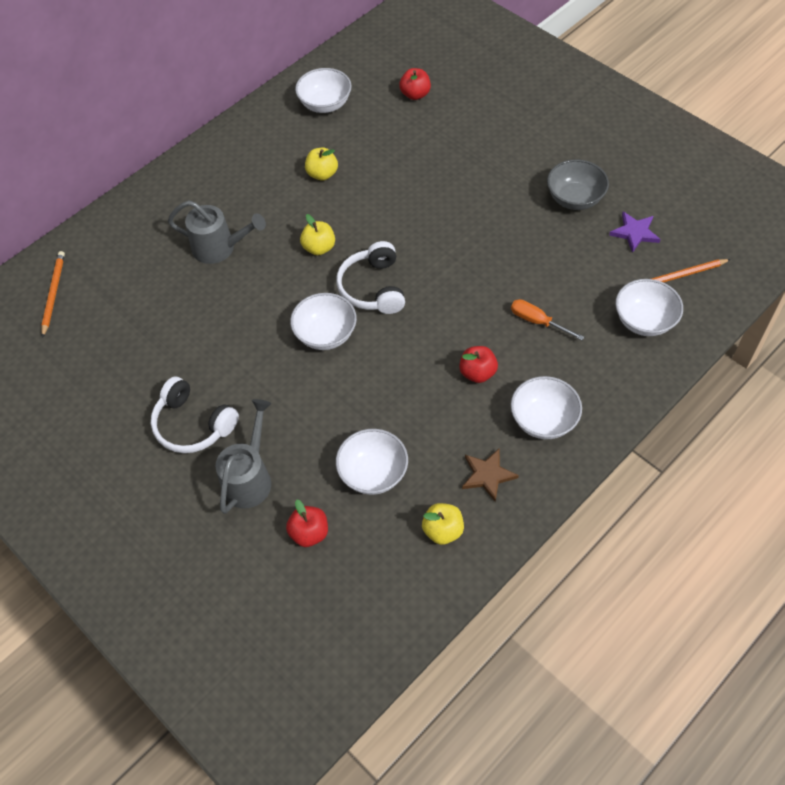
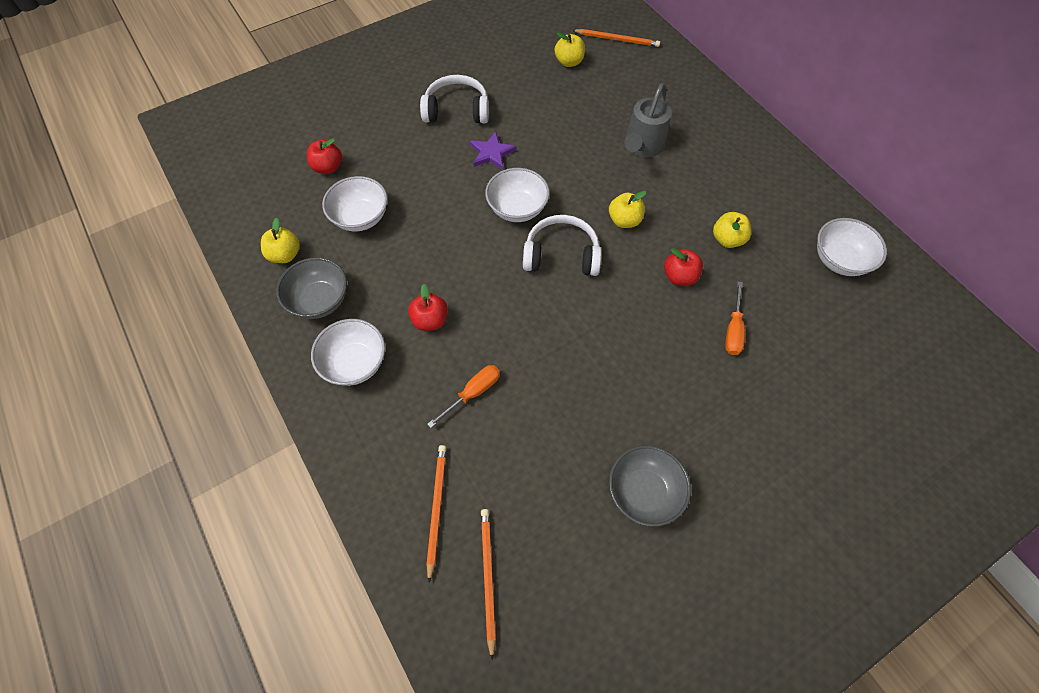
camera: 100 degrees right, 5 degrees up
white headphones [151,377,239,453] -> white headphones turned 45 degrees clockwise [420,75,489,124]
grey watering can [216,399,272,514] -> none
red apple [399,68,431,100] -> red apple moved to [664,248,703,286]
brown star [462,449,519,502] -> grey bowl [276,257,347,319]
purple star [609,212,661,253] -> purple star moved to [470,131,516,170]
white bowl [615,279,683,336] -> orange pencil [427,445,447,582]
none -> yellow apple [555,32,585,67]
none -> orange screwdriver [725,281,745,355]

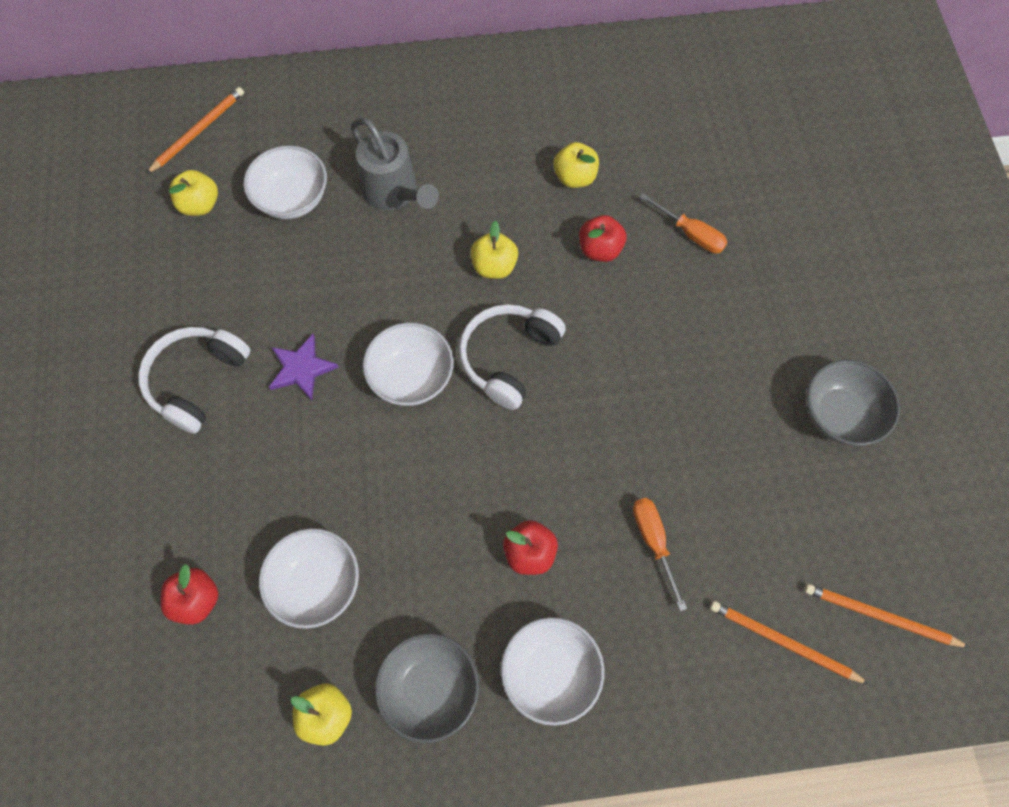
camera: 65 degrees left, 5 degrees up
white bowl [817,218,887,276] -> white bowl moved to [244,146,327,219]

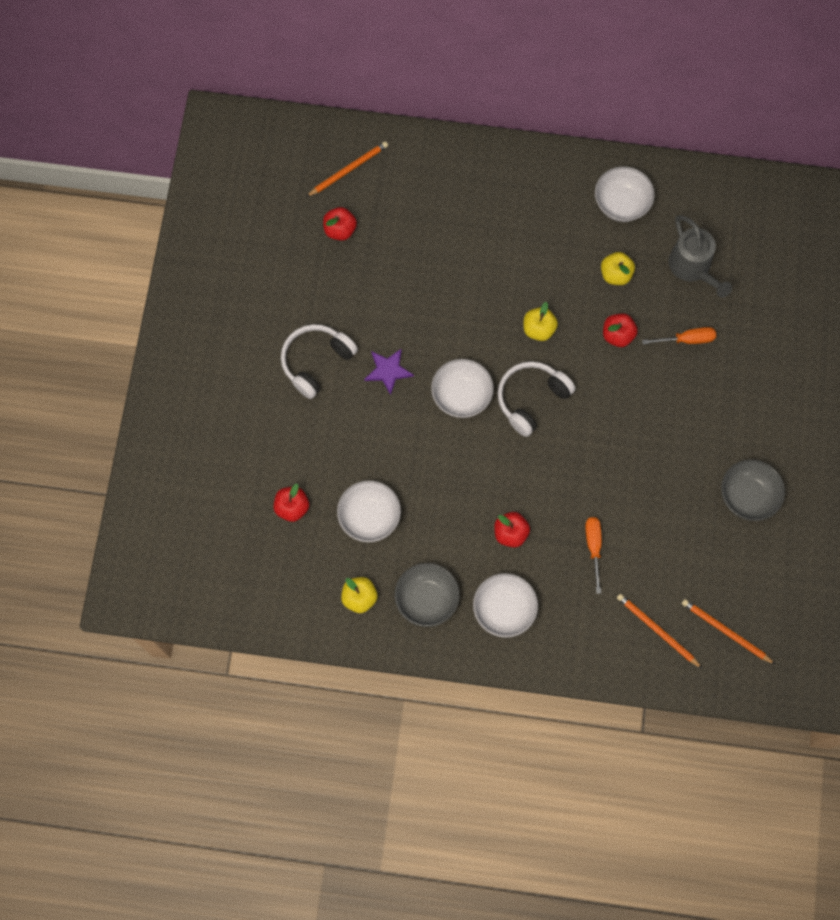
camera: 15 degrees right, 5 degrees up
yellow apple [169,170,218,216] -> red apple [323,207,357,241]
white bowl [244,146,327,219] -> white bowl moved to [595,166,655,222]
grey watering can [351,118,439,210] -> grey watering can moved to [669,215,732,298]
orange screwdriver [639,193,728,253] -> orange screwdriver turned 60 degrees counterclockwise [642,327,716,344]

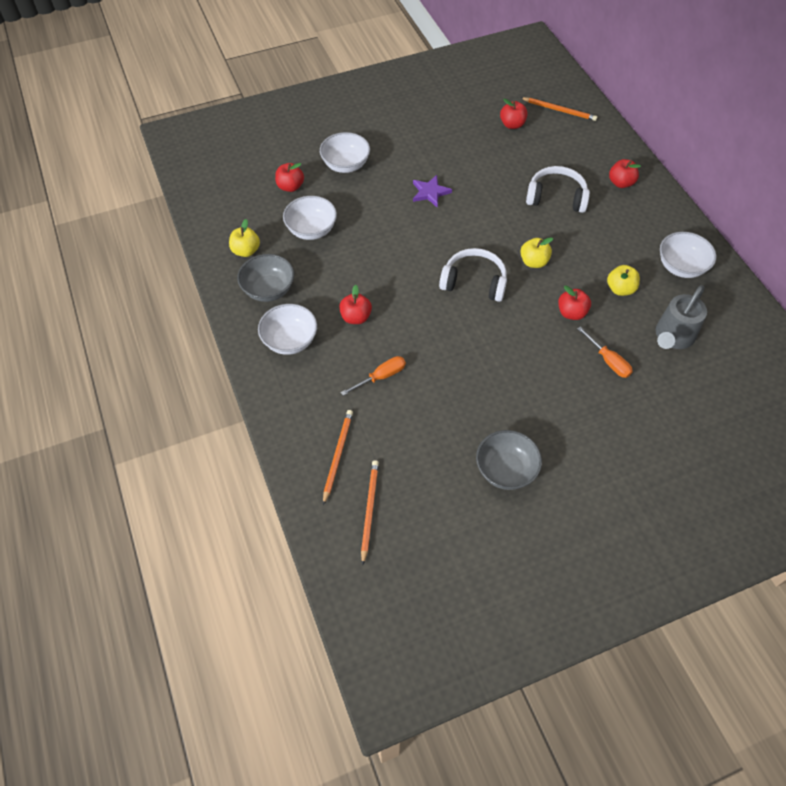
camera: 60 degrees right, 15 degrees down
white headphones [281,324,358,399] -> white headphones moved to [526,166,590,213]
white bowl [431,359,494,418] -> white bowl moved to [320,132,370,173]
none -> red apple [609,159,641,188]

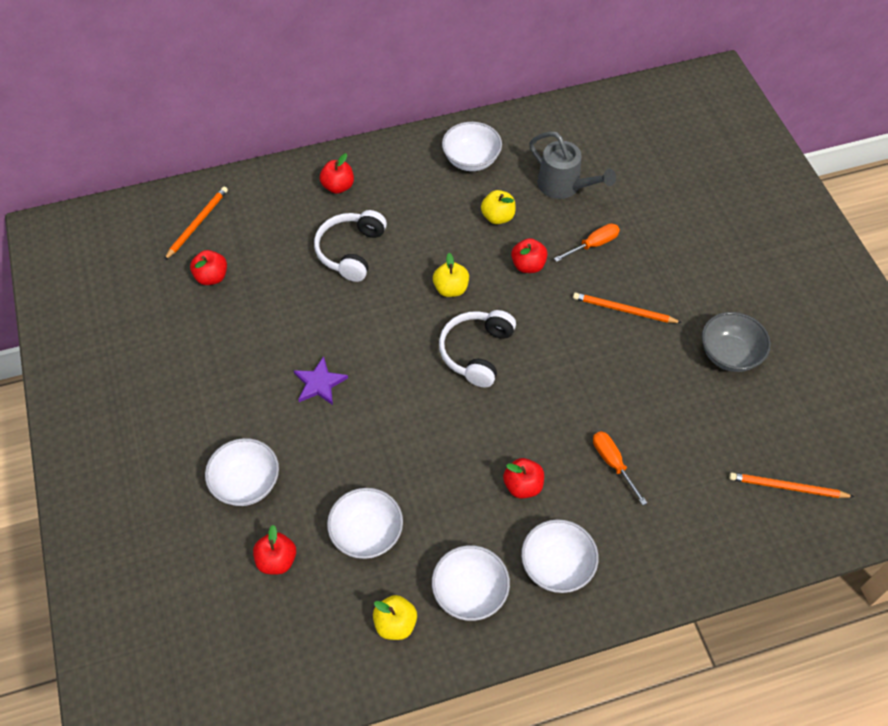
camera: 85 degrees left, 0 degrees up
grey bowl [237,254,294,302] -> white bowl [432,545,510,621]
orange pencil [323,410,353,505] -> orange pencil moved to [573,292,682,323]

